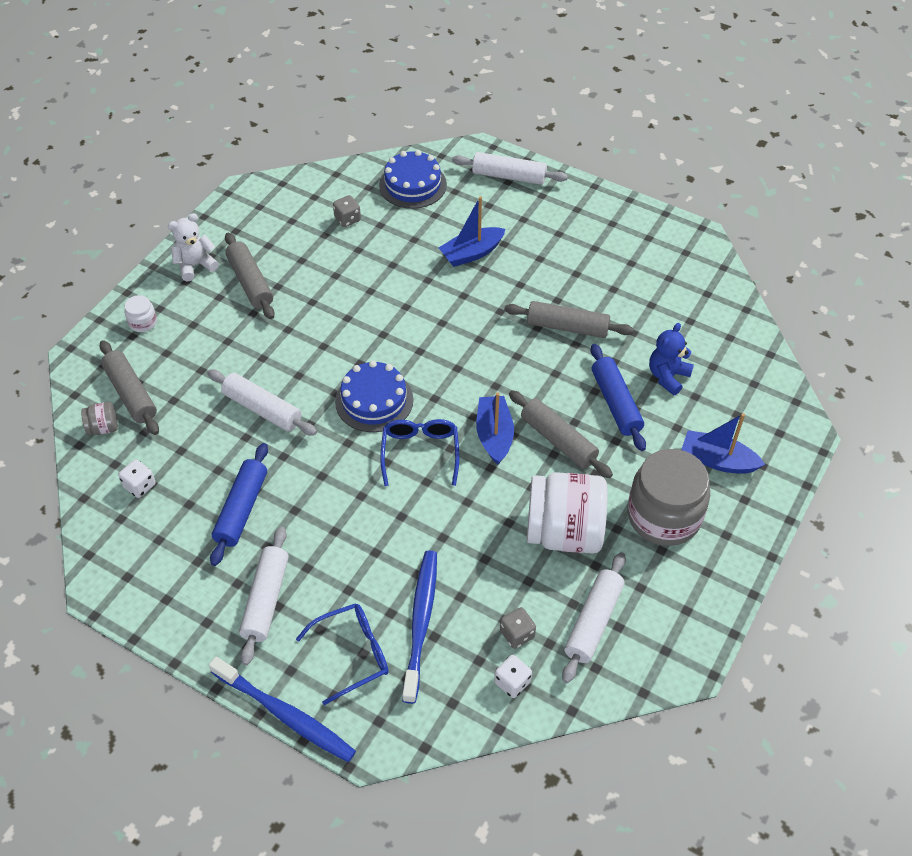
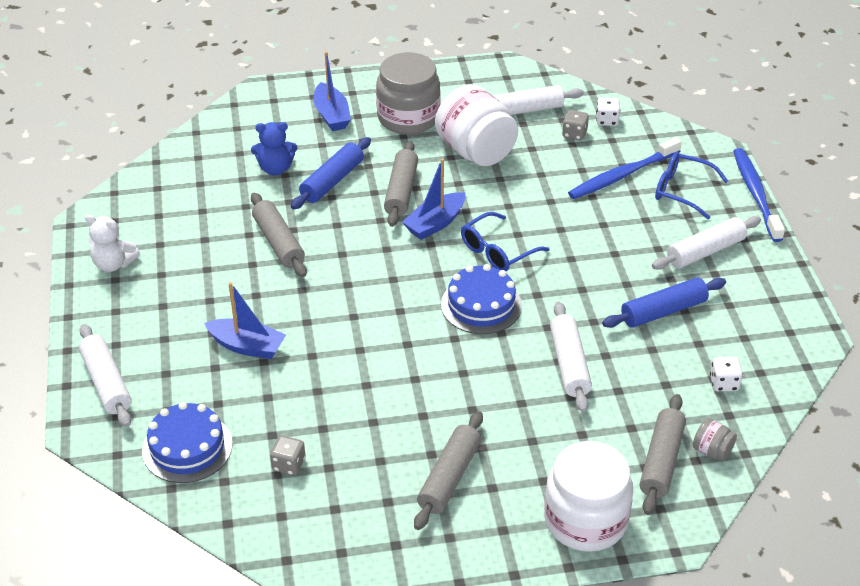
camera: 130 degrees left, 10 degrees down
white jar [125,295,157,332] -> white jar [544,441,633,552], size x2.34
white teddy bear [168,213,219,281] -> white teddy bear moved to [85,214,140,272]

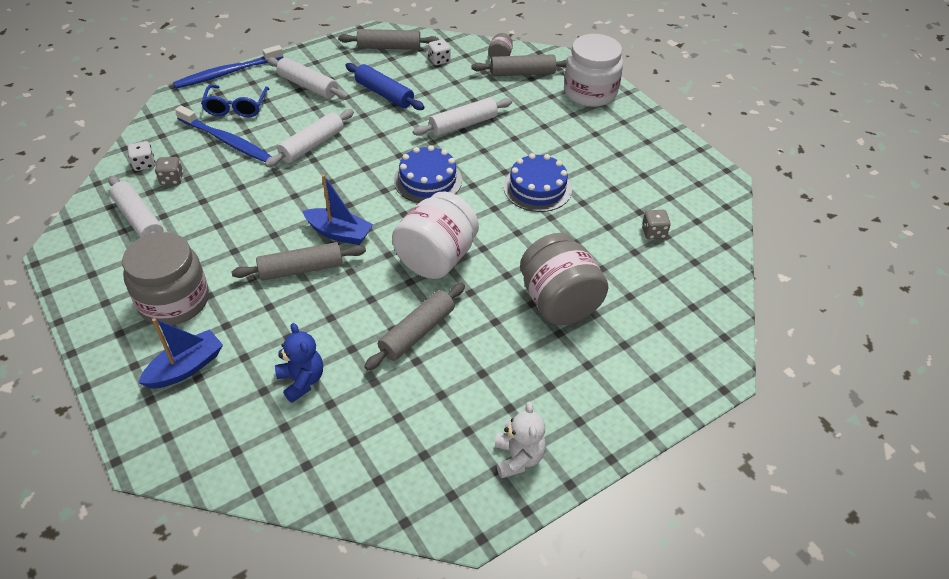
camera: 115 degrees left, 5 degrees up
white rolling pin [79,324,131,427] -> white rolling pin moved to [265,109,354,167]
blue cake [142,402,233,483] -> blue cake moved to [503,153,572,212]
blue boat [204,282,286,359] -> grey jar [520,233,608,325]
blue rolling pin [291,137,371,209] -> none
grey rolling pin [414,411,483,530] -> grey rolling pin moved to [338,29,439,50]
white jar [435,84,518,166] -> white jar moved to [392,191,479,279]
blue glasses [461,212,550,271] -> none

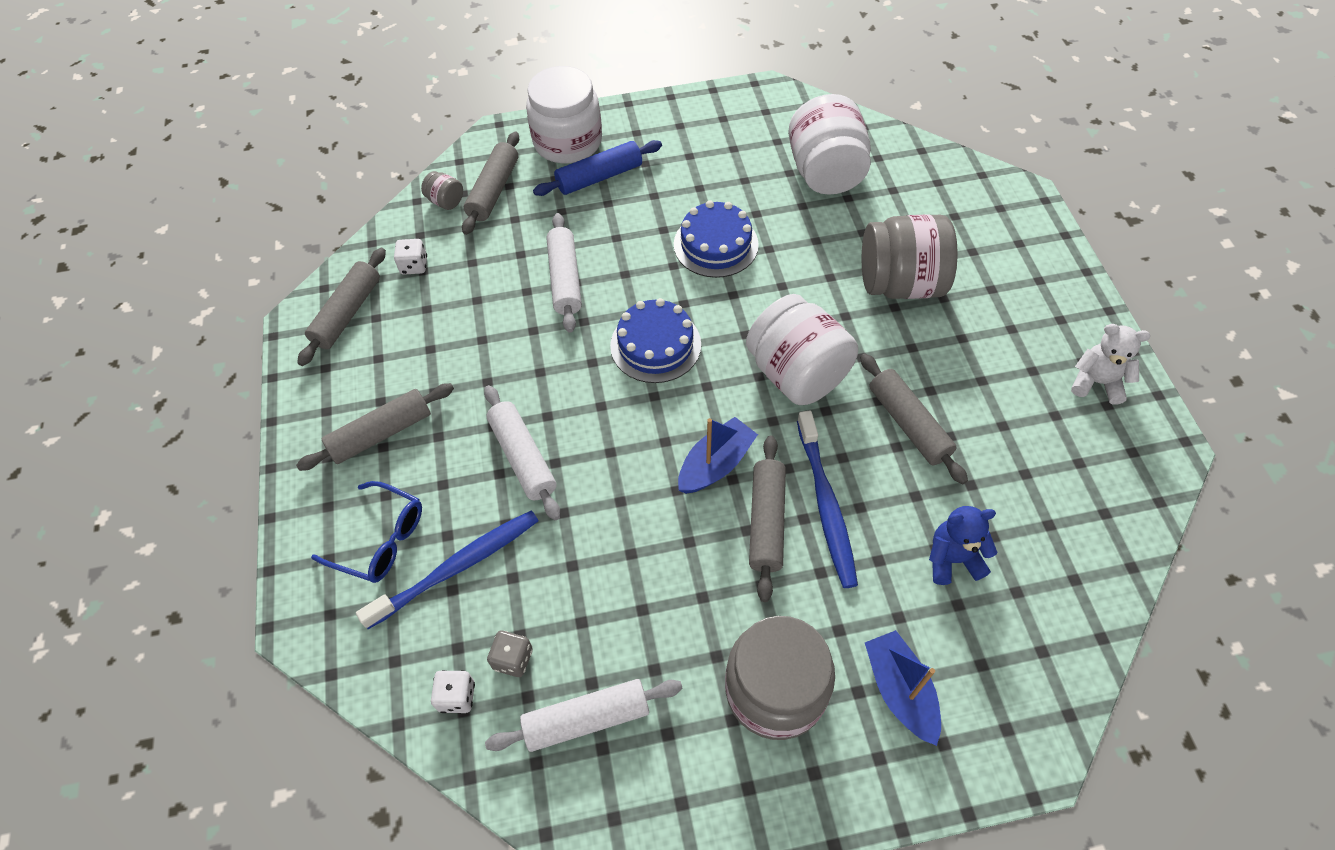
camera: 65 degrees left, 10 degrees up
blue toothbrush [173,45,283,89] -> blue toothbrush moved to [797,410,858,588]
white rolling pin [267,57,349,100] -> grey rolling pin [296,383,454,471]
blue rolling pin [345,63,425,110] -> blue rolling pin moved to [533,140,662,196]
grey dice [642,210,671,239] -> white jar [788,94,871,195]

